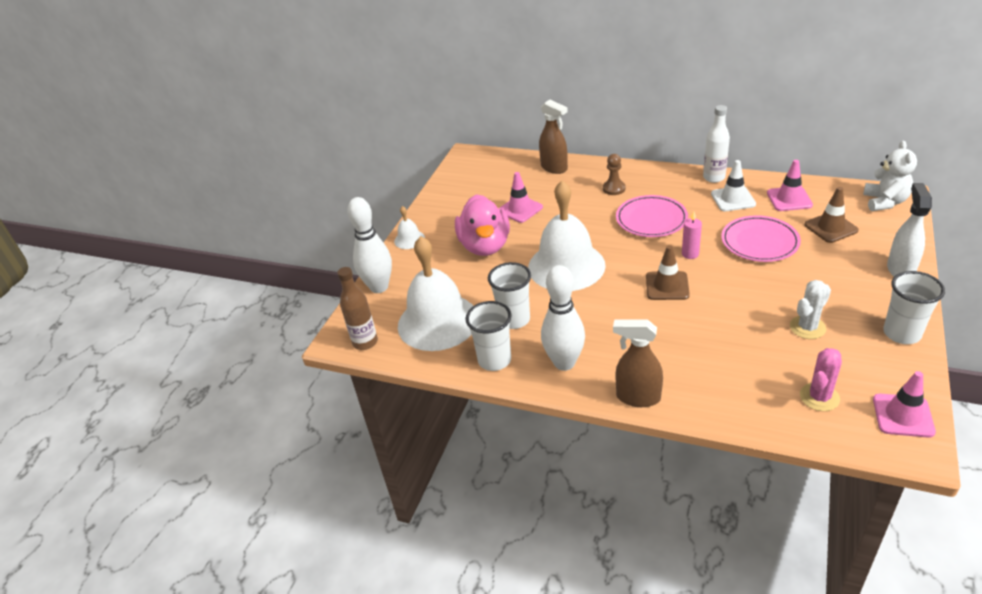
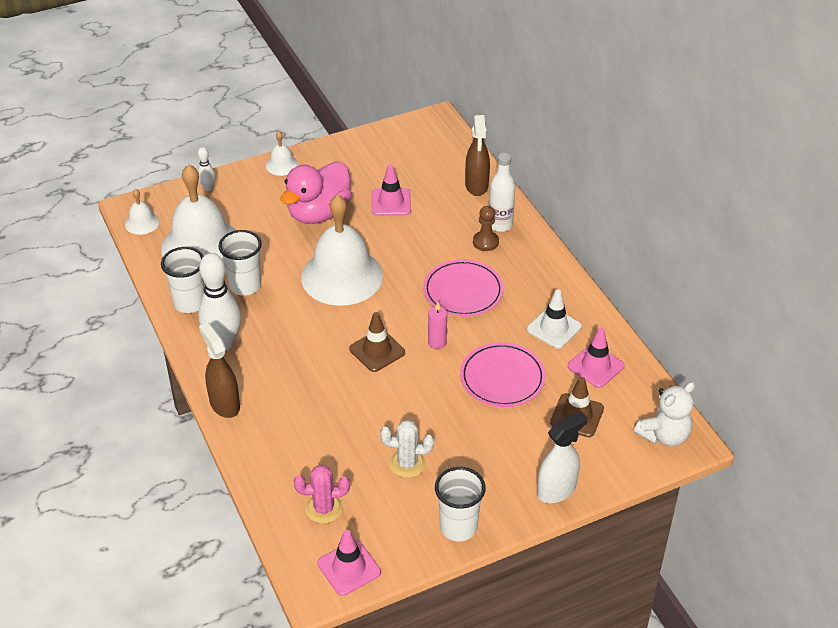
camera: 40 degrees right, 5 degrees up
brown bottle [337,267,378,350] -> white bell [125,189,159,235]
white bowling pin [347,197,392,293] -> white bowling pin [198,147,216,191], size x0.48
white bottle [703,105,730,183] -> white bottle moved to [489,153,515,232]

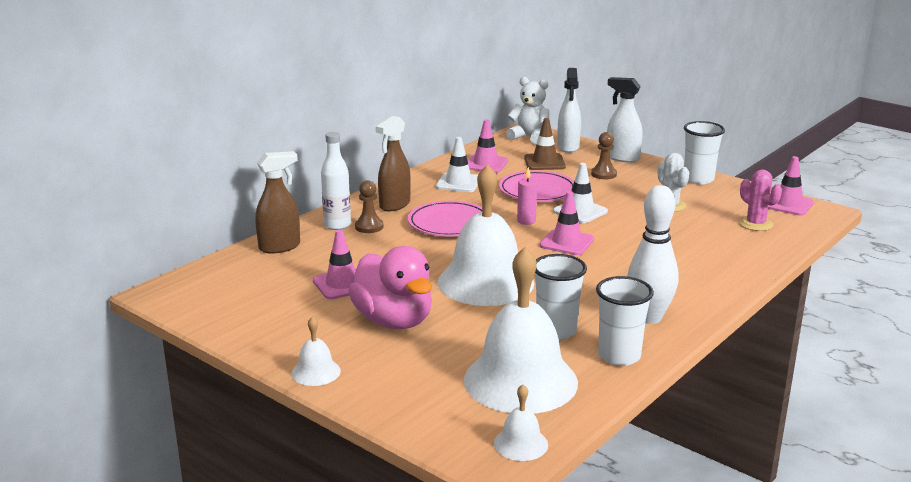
camera: 115 degrees left, 20 degrees down
white bowling pin [198,147,216,191] -> none
brown spray bottle [199,323,240,418] -> brown spray bottle moved to [376,116,411,211]
pink duck [281,161,352,224] -> pink duck turned 45 degrees clockwise [349,246,432,329]
brown traffic cone [349,312,405,372] -> pink traffic cone [540,191,594,255]
none -> white traffic cone [553,163,608,223]
none -> white spray bottle [557,68,581,153]
none -> brown pawn [591,132,617,179]

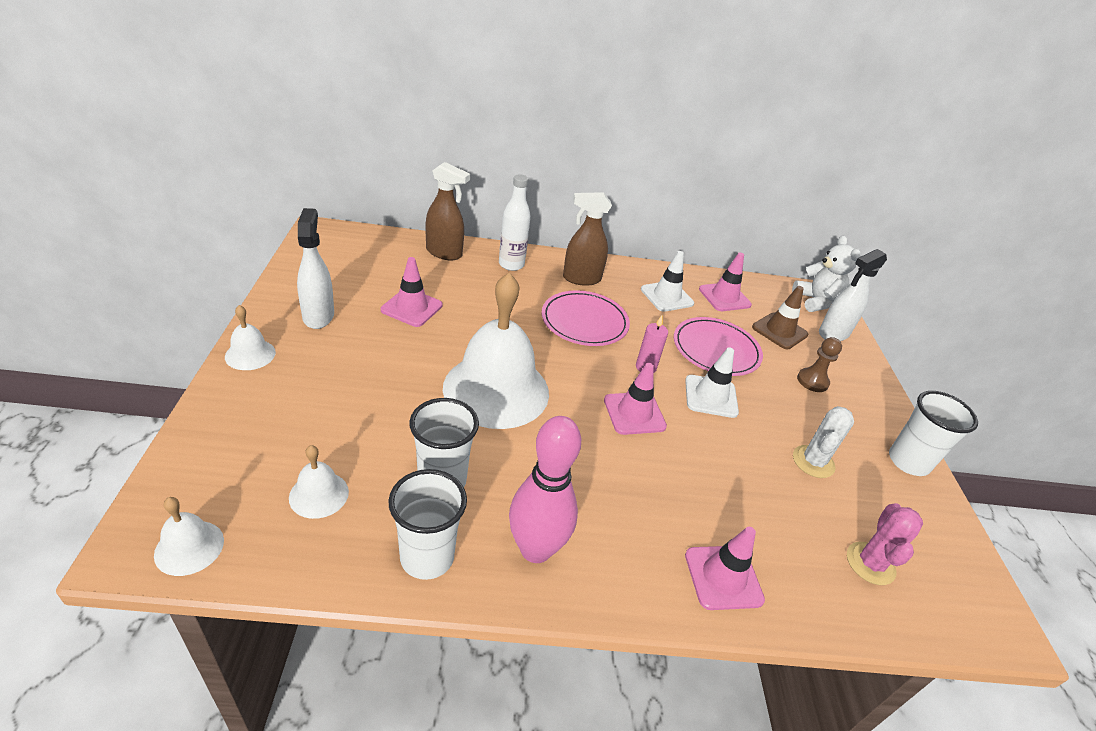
camera: 45 degrees right, 15 degrees up
pink duck [349,246,432,329] -> none
brown pawn [355,180,384,233] -> none
white bell [464,247,578,414] -> white bell [289,445,349,519], size x0.44
white spray bottle [607,77,643,162] -> white spray bottle moved to [297,208,334,329]
white bowling pin [627,185,679,324] -> pink bowling pin [509,416,581,563]
pink traffic cone [768,156,814,216] -> pink traffic cone moved to [685,527,765,610]

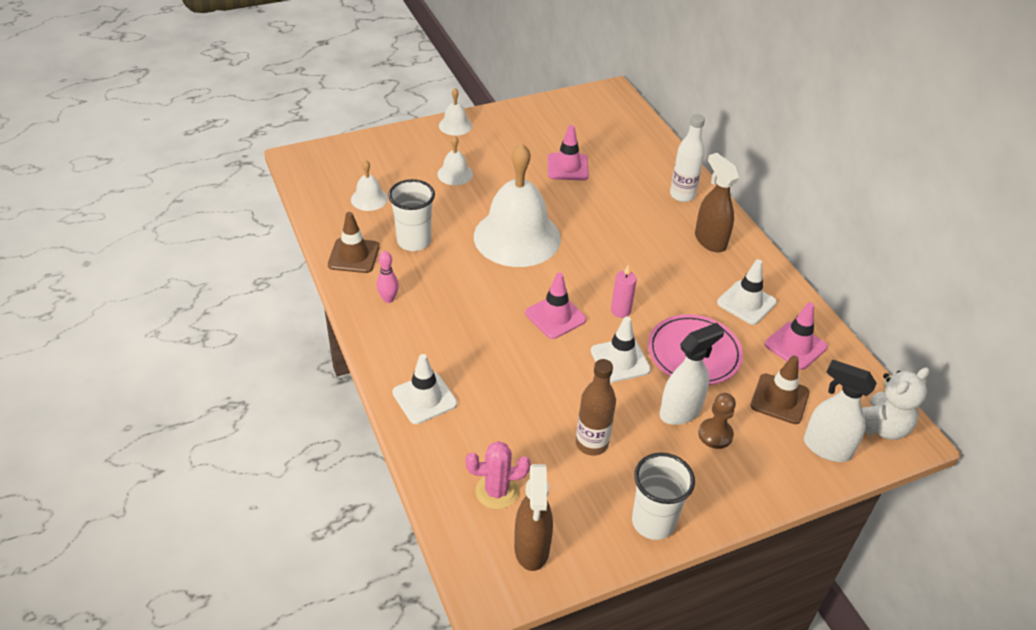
camera: 70 degrees right, 5 degrees up
white bell [154,497,224,576] -> white bell moved to [437,136,473,185]
white spray bottle [297,208,334,329] -> white spray bottle moved to [659,323,724,425]
white cup [388,469,467,580] -> brown traffic cone [328,212,380,273]
brown spray bottle [425,162,470,260] -> brown spray bottle moved to [514,464,553,571]
pink bowling pin [509,416,581,563] -> pink bowling pin [376,251,399,303], size x0.48
pink plate [542,290,630,346] -> none
pink traffic cone [685,527,765,610] -> white traffic cone [392,354,457,424]
white cactus [793,406,854,478] -> brown bottle [576,359,616,456]

